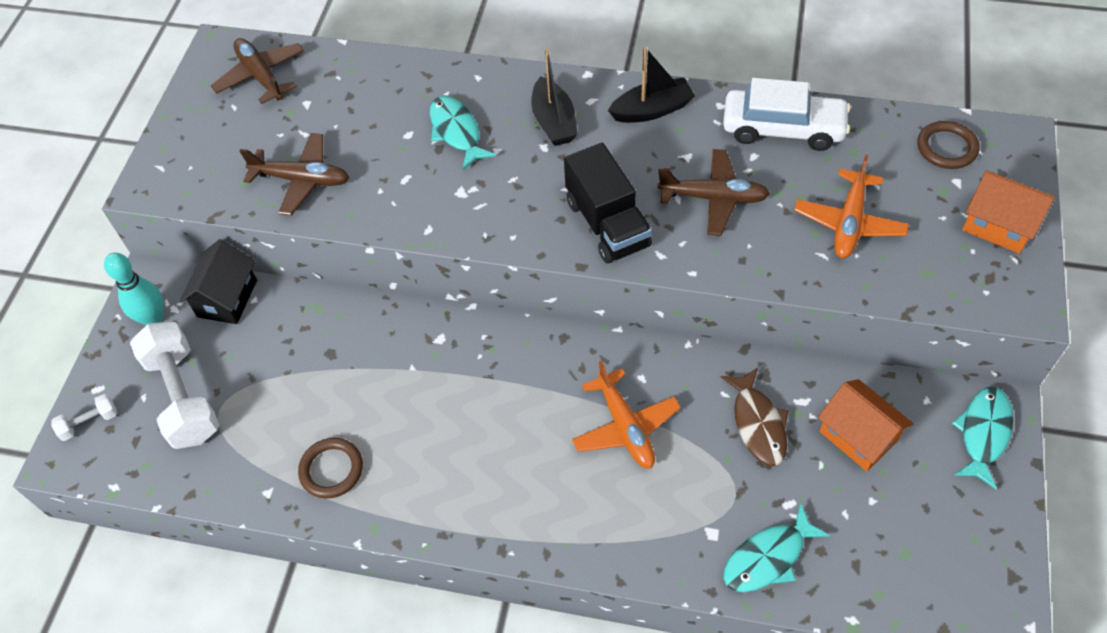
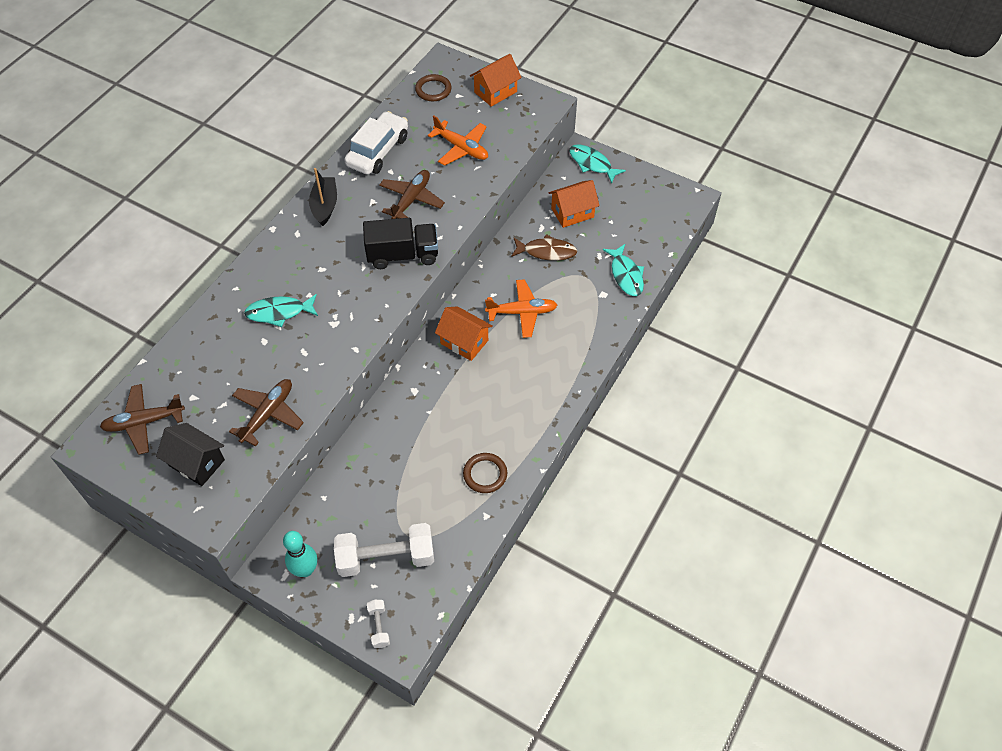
camera: 75 degrees left, 0 degrees up
black house [179,239,257,324] -> black house moved to [156,423,225,486]
black boat [531,49,578,146] -> none
none -> orange house [435,306,493,361]

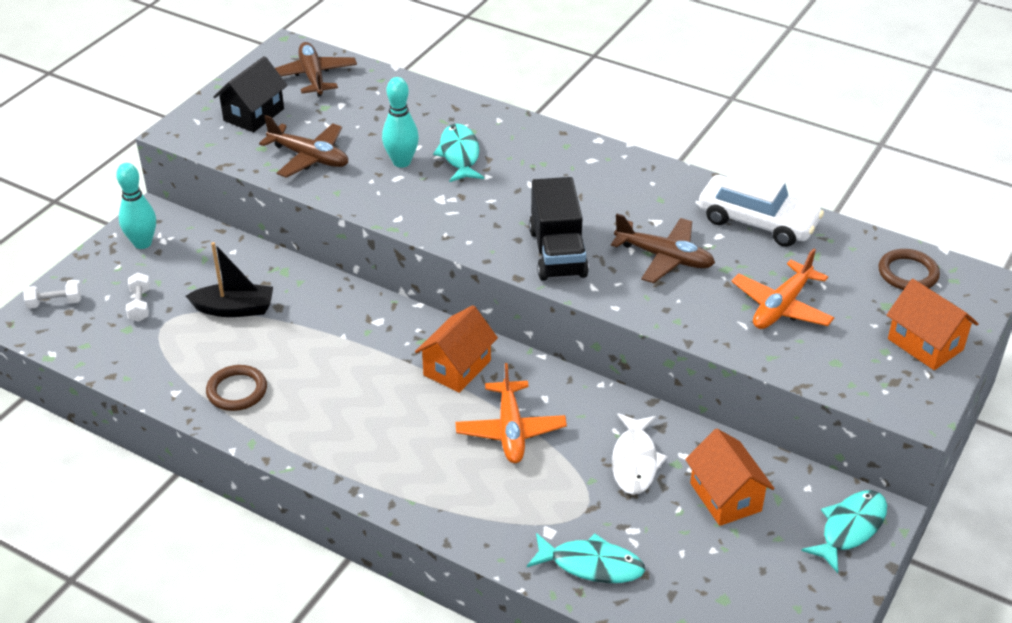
camera: 90 degrees right, 15 degrees down
black boat [309,168,337,226] -> black boat moved to [186,242,273,317]
white dumbbell [334,523,434,577] -> white dumbbell [126,273,150,322], size x0.45
brown fish [511,234,578,261] -> white fish [612,413,668,495]
turquoise fish [603,244,644,296] -> turquoise fish turned 150 degrees counterclockwise [527,533,645,583]
none -> turquoise bowling pin [382,77,419,168]

